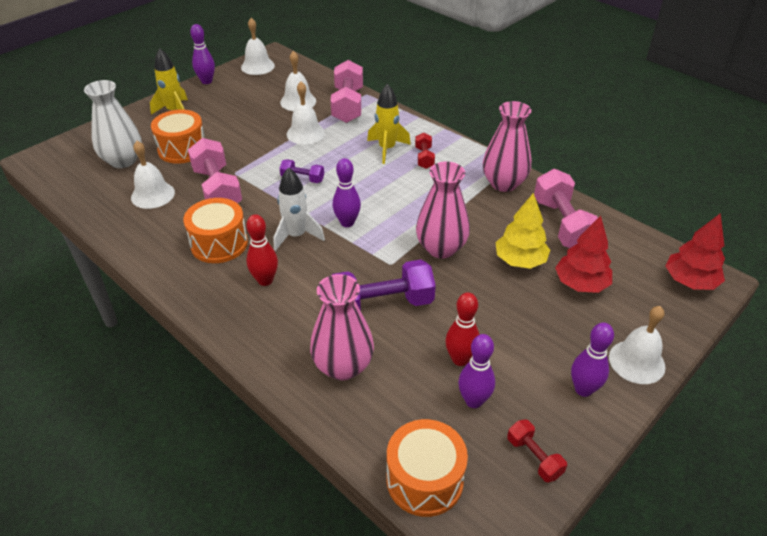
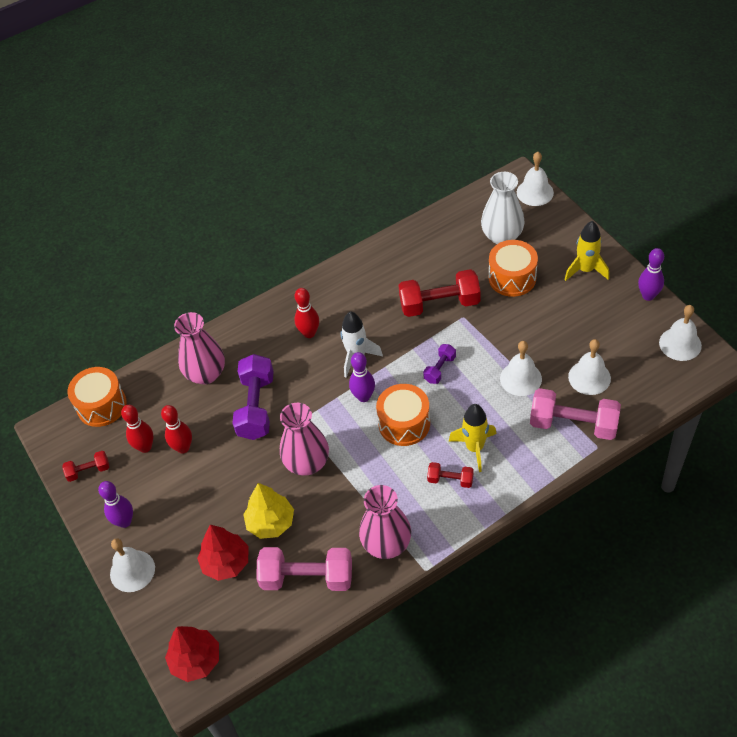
camera: 110 degrees right, 10 degrees up
white bell [131,141,175,209] -> white bell moved to [517,152,554,206]
orange drum [183,198,248,263] -> orange drum moved to [376,384,430,446]
pink dumbbell [188,138,242,203] -> red dumbbell [398,269,481,317]
purple bowling pin [458,334,495,408] -> red bowling pin [121,405,154,453]

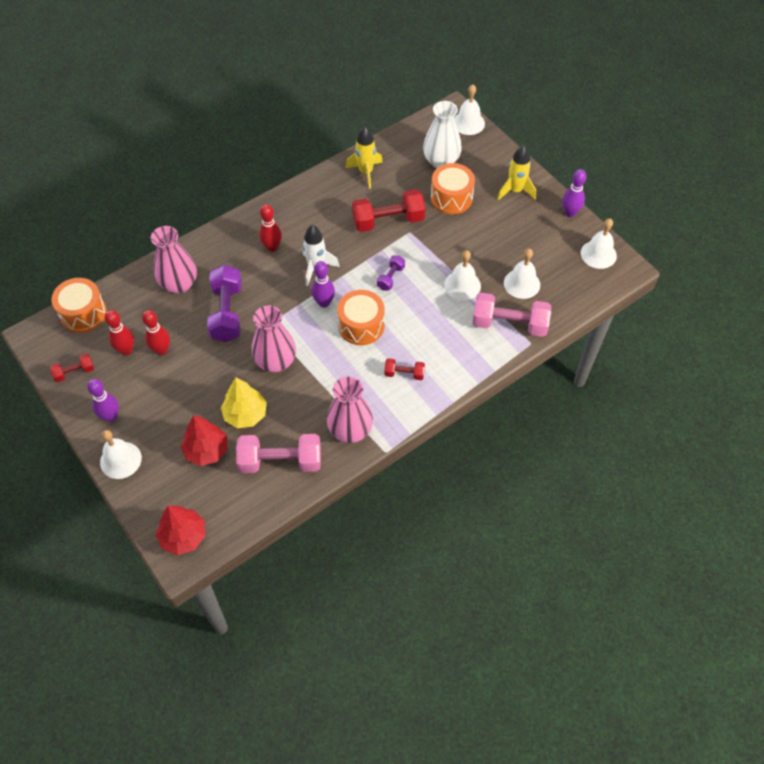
camera: 10 degrees left, 5 degrees up
yellow rocket [449,404,497,472] -> yellow rocket moved to [345,126,383,189]

